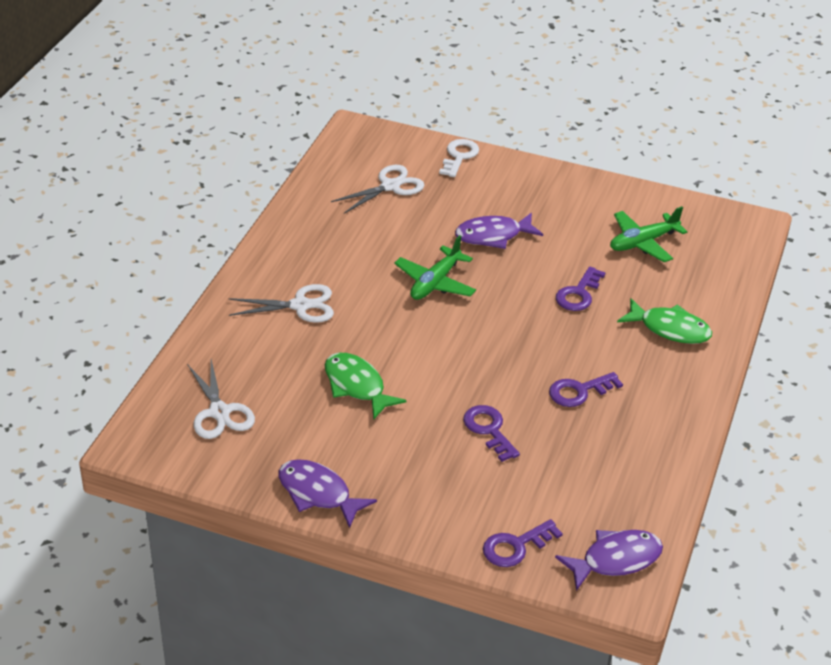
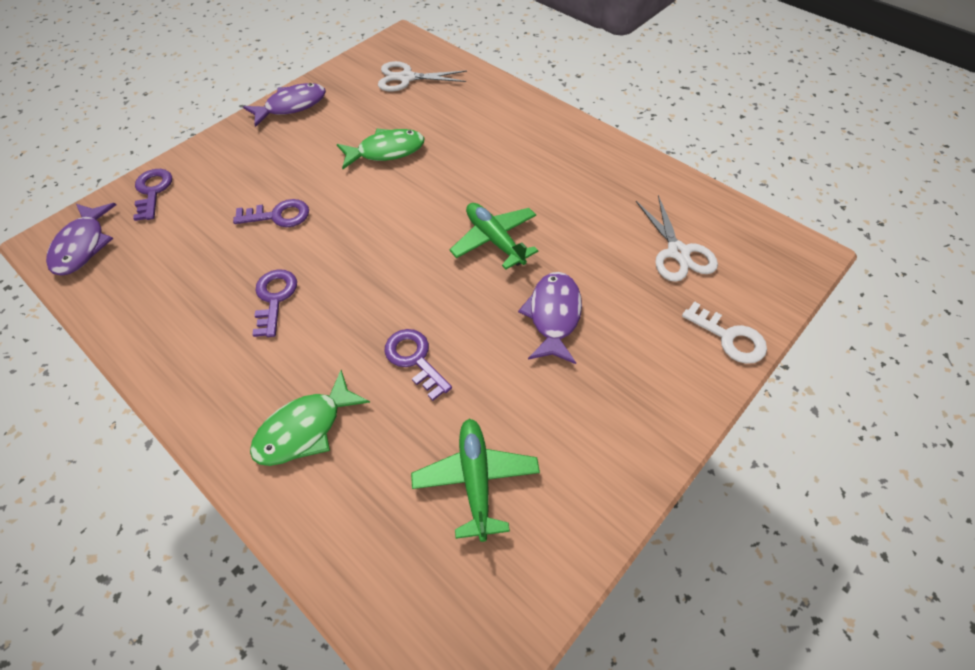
camera: 115 degrees right, 15 degrees up
white scissors [228,284,334,323] -> none

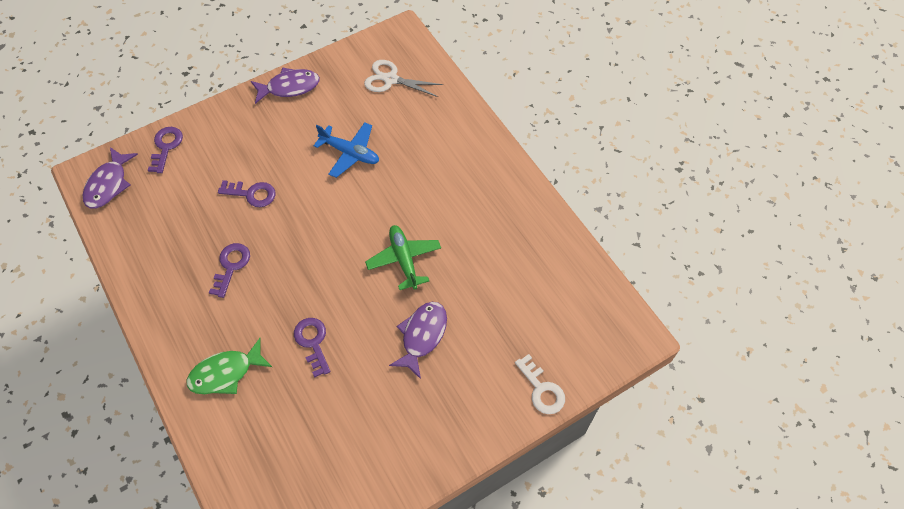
camera: 15 degrees right, 5 degrees up
green fish [337,128,424,169] -> blue plane [314,122,379,178]
green plane [411,419,540,542] -> none
white scissors [636,195,718,282] -> none

